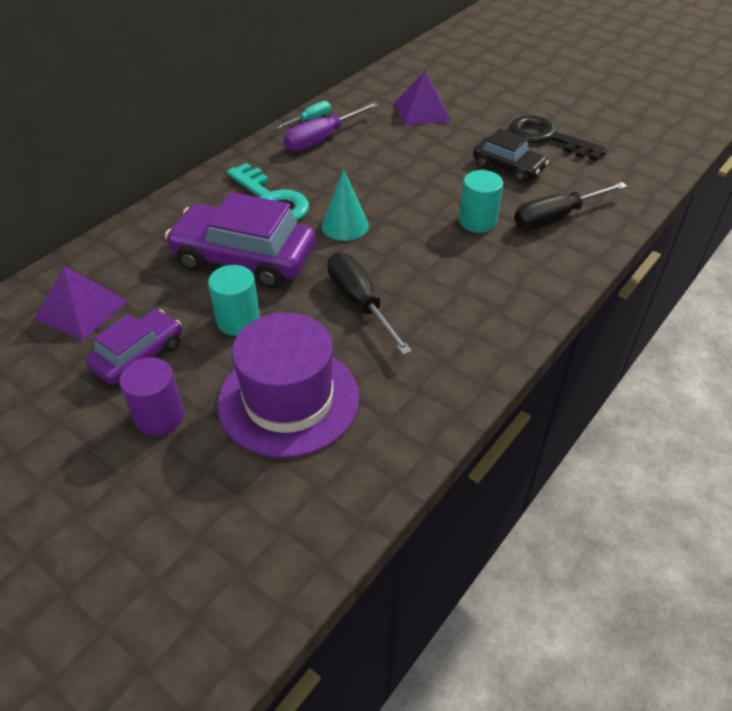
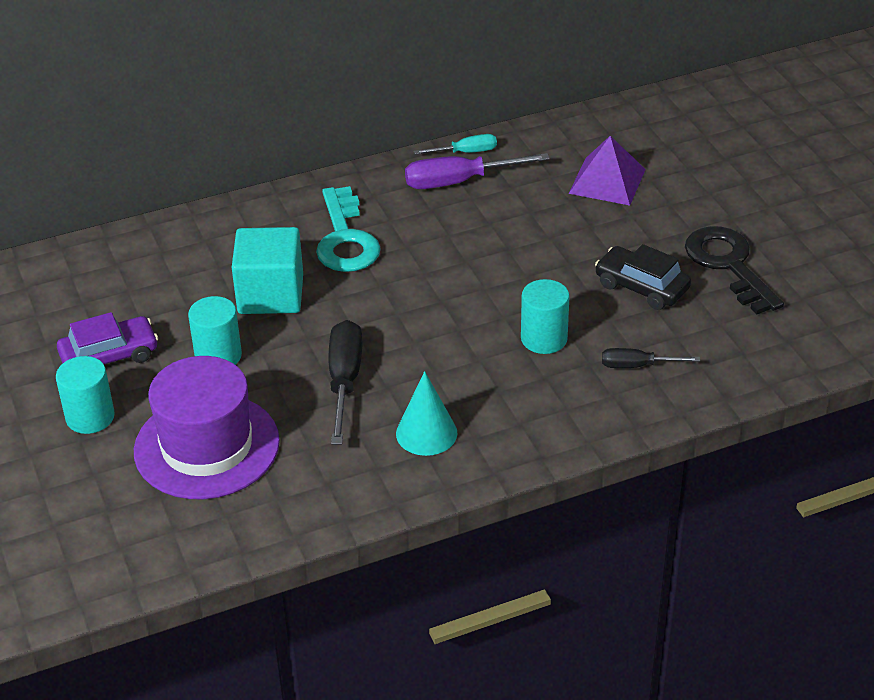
camera: 30 degrees right, 5 degrees down
purple pyramid [34,266,128,341] -> none
purple cylinder [119,357,184,436] -> turquoise cylinder [56,356,115,434]
purple car [165,192,316,288] -> turquoise cube [232,227,303,314]
turquoise cone [321,169,369,241] -> turquoise cone moved to [396,371,457,456]
black car [473,129,549,183] -> black car turned 150 degrees clockwise [595,244,691,310]
black screwdriver [514,182,628,230] -> black screwdriver [602,348,700,368], size x0.59

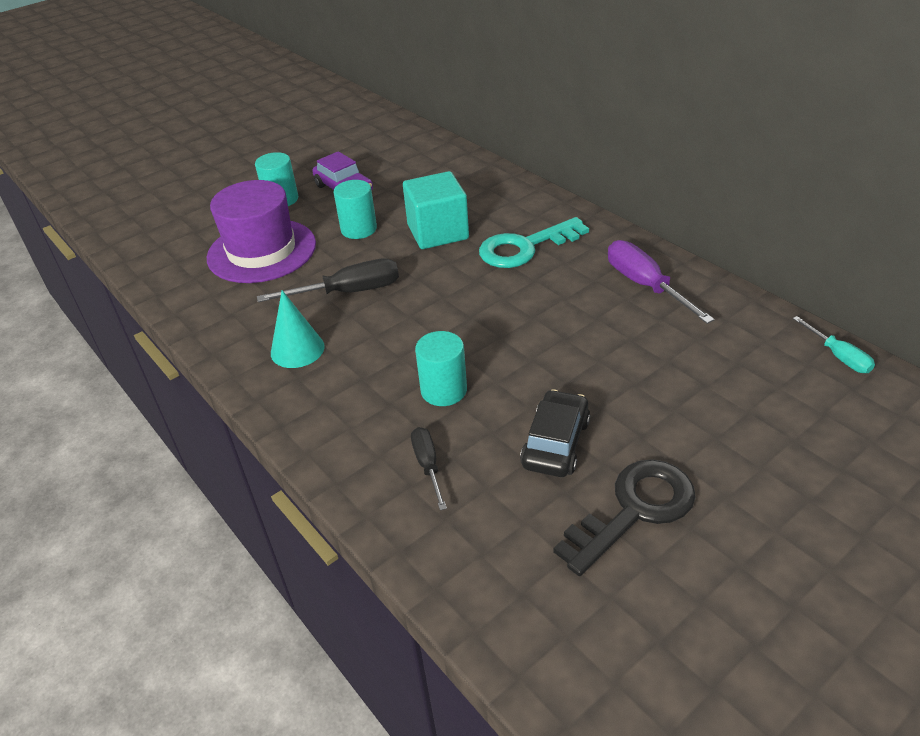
camera: 75 degrees right, 0 degrees up
turquoise screwdriver [414,134,497,155] -> turquoise screwdriver moved to [793,316,875,373]
purple pyramid [569,136,646,205] -> none

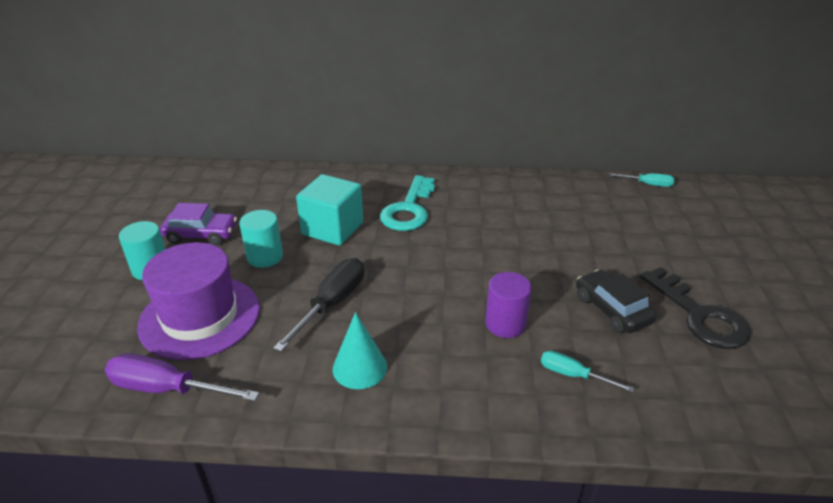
camera: 50 degrees left, 5 degrees down
black screwdriver [411,427,447,510] -> turquoise screwdriver [541,351,634,392]
turquoise cylinder [415,331,467,406] -> purple cylinder [485,272,532,338]
black key [553,459,696,576] -> black key turned 150 degrees clockwise [640,267,751,349]
purple screwdriver [608,240,715,324] -> purple screwdriver moved to [105,353,259,401]

